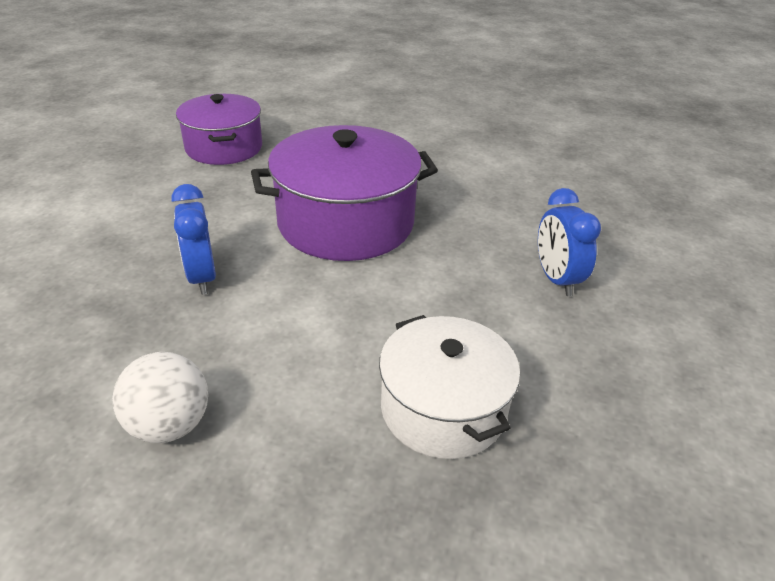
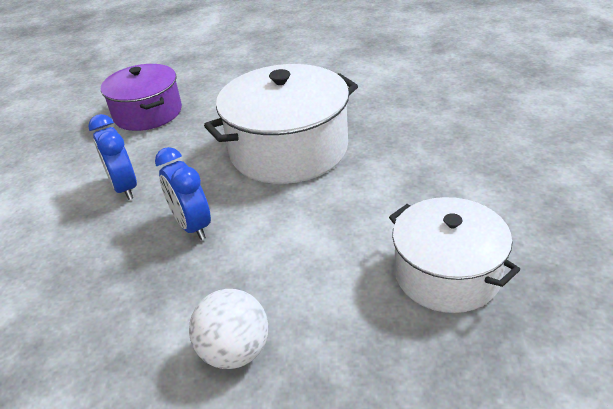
camera: 10 degrees left, 0 degrees up
purple pot [251,125,438,261] -> white pot [204,64,358,184]
blue clock [538,188,601,296] -> blue clock moved to [88,114,137,200]

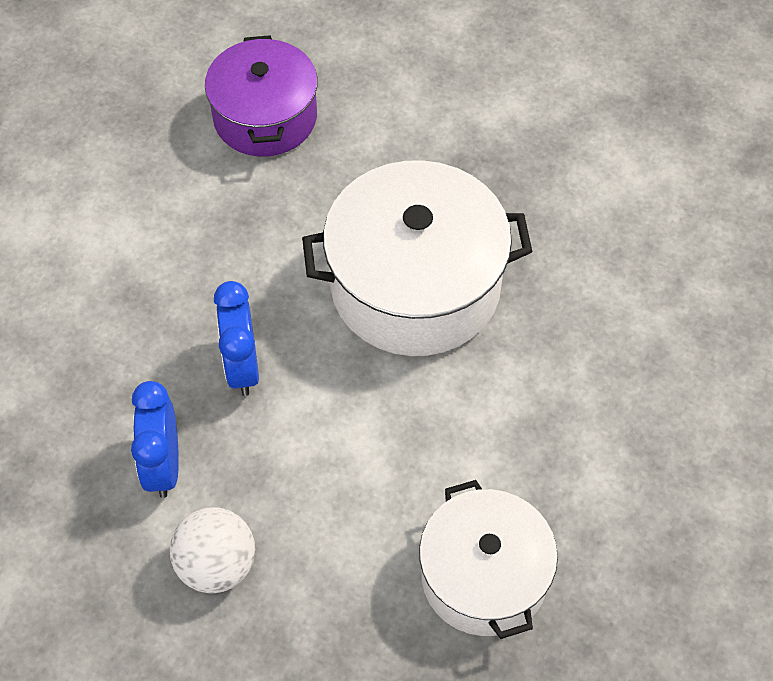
camera: 20 degrees right, 20 degrees up
blue clock [88,114,137,200] -> blue clock moved to [131,381,179,498]

